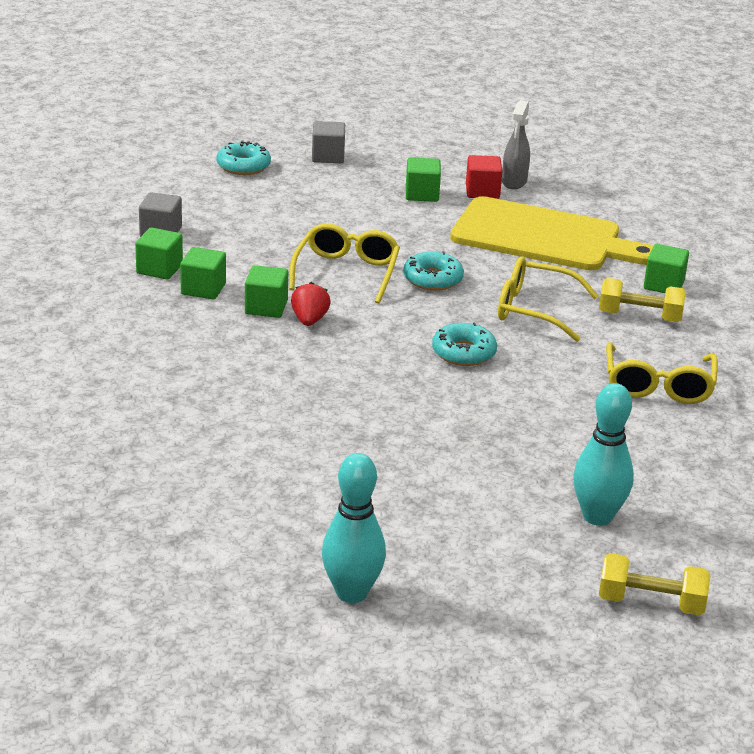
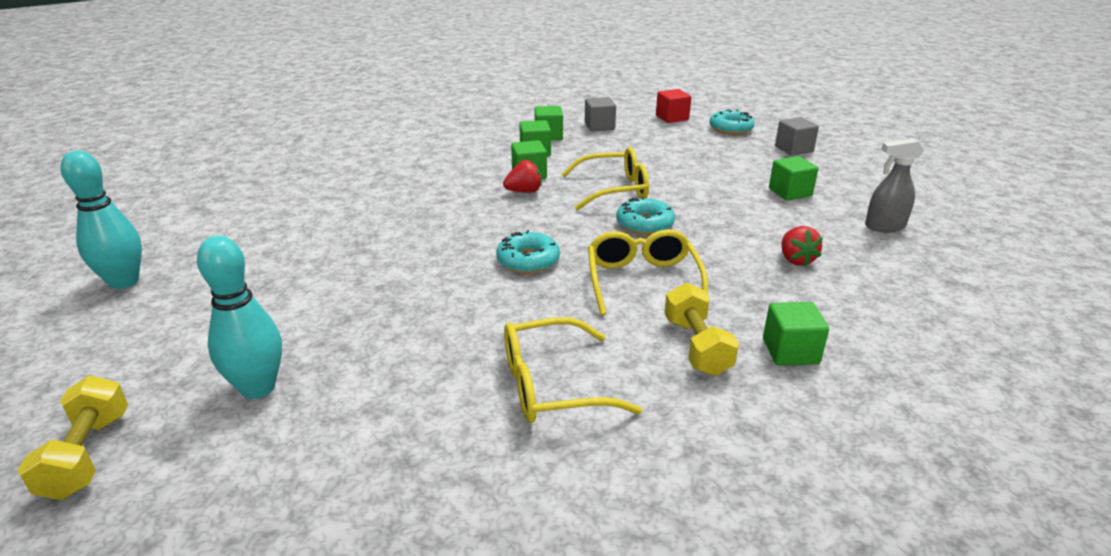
camera: 70 degrees right, 0 degrees up
yellow cutting board [450,196,653,270] -> red strawberry [781,226,823,266]
red cube [466,155,503,199] -> red cube moved to [656,89,691,123]

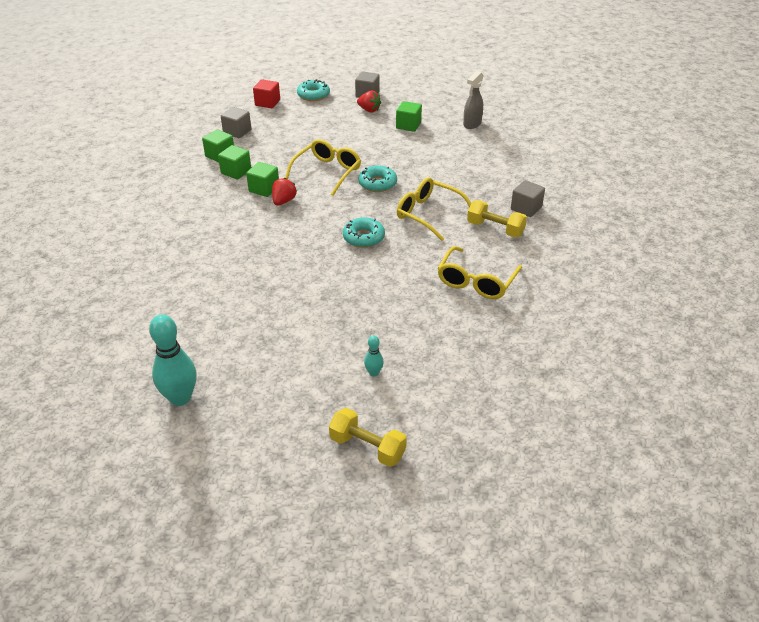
camera: 50 degrees left, 10 degrees up
turquoise bowling pin [197,236,282,399] -> turquoise bowling pin [364,335,384,376], size x0.47
green cube [763,302,829,365] -> grey cube [511,180,545,217]
red strawberry [781,226,823,266] -> red strawberry moved to [357,91,381,113]

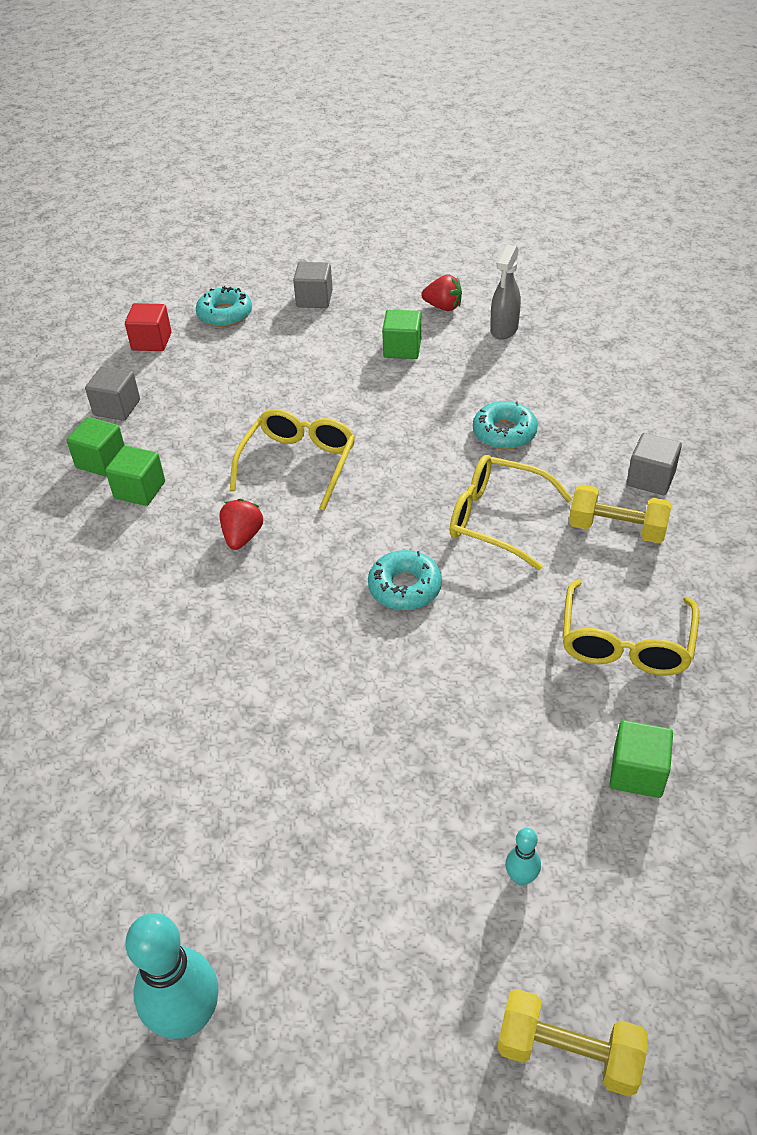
camera: 10 degrees left, 5 degrees up
green cube [246,162,279,197] -> green cube moved to [610,720,673,798]
red strawberry [357,91,381,113] -> red strawberry moved to [421,275,462,311]
turquoise donut [359,166,397,192] -> turquoise donut moved to [473,401,538,450]

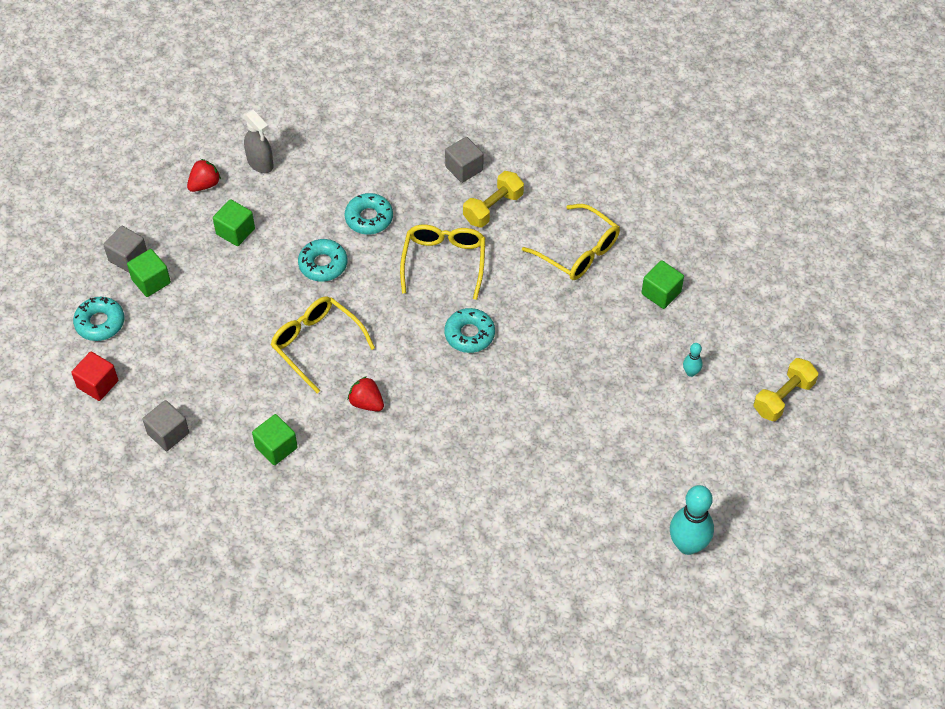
camera: 65 degrees left, 10 degrees up
green cube [66,417,125,476] -> green cube moved to [127,249,171,297]
yellow glasses [450,455,573,570] -> yellow glasses turned 135 degrees clockwise [400,225,485,300]
none -> turquoise donut [298,239,347,282]

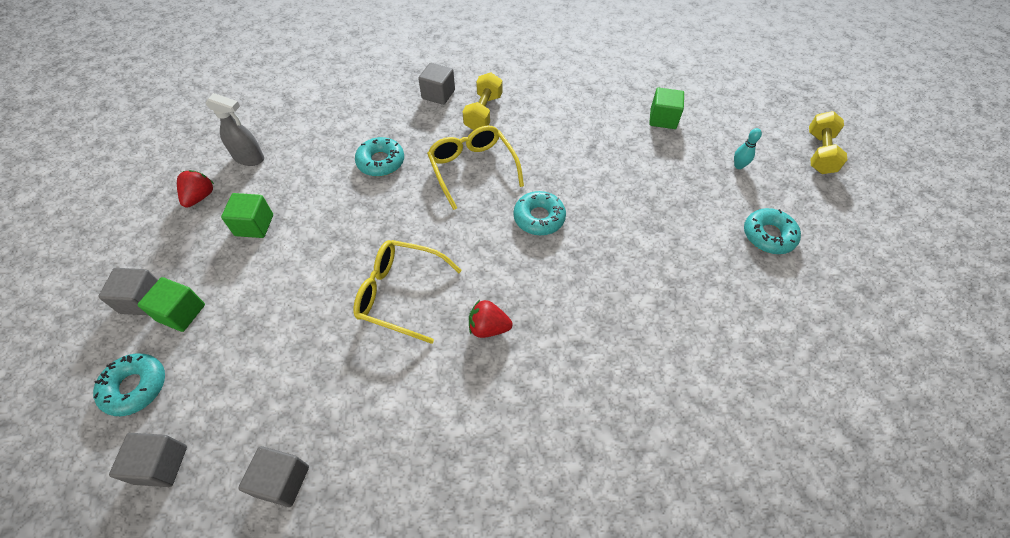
camera: 30 degrees left, 0 degrees up
red cube [71,352,118,401] -> grey cube [109,433,187,487]
green cube [252,414,298,465] -> none
turquoise donut [298,239,347,282] -> turquoise donut moved to [744,208,801,254]
yellow glasses [522,204,620,280] -> none
turquoise bowling pin [670,485,714,555] -> none

